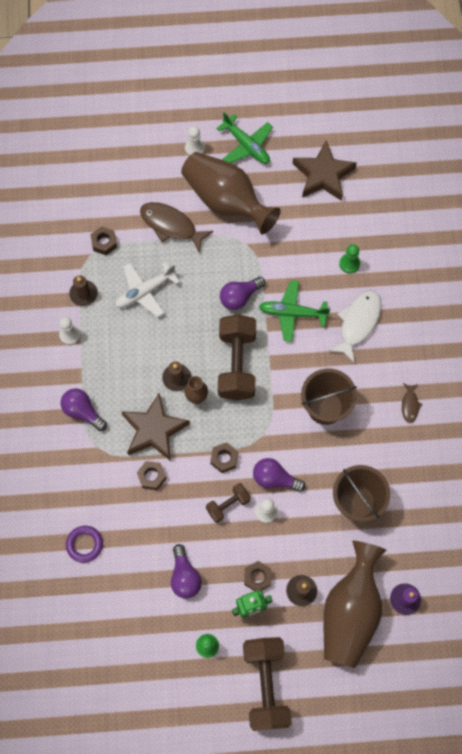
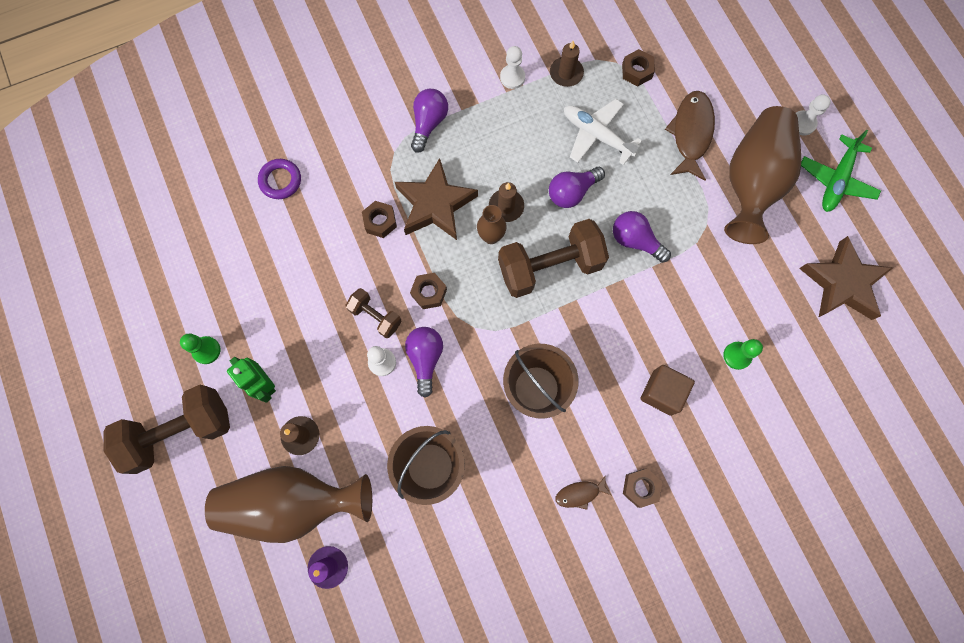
camera: 70 degrees right, 5 degrees up
purple light bulb [171,544,202,598] -> purple light bulb moved to [549,167,605,208]
brown nut [244,561,271,591] -> brown nut moved to [623,468,662,508]
green plane [259,280,330,342] -> none
white fish [329,290,381,364] -> brown cube [640,365,695,416]

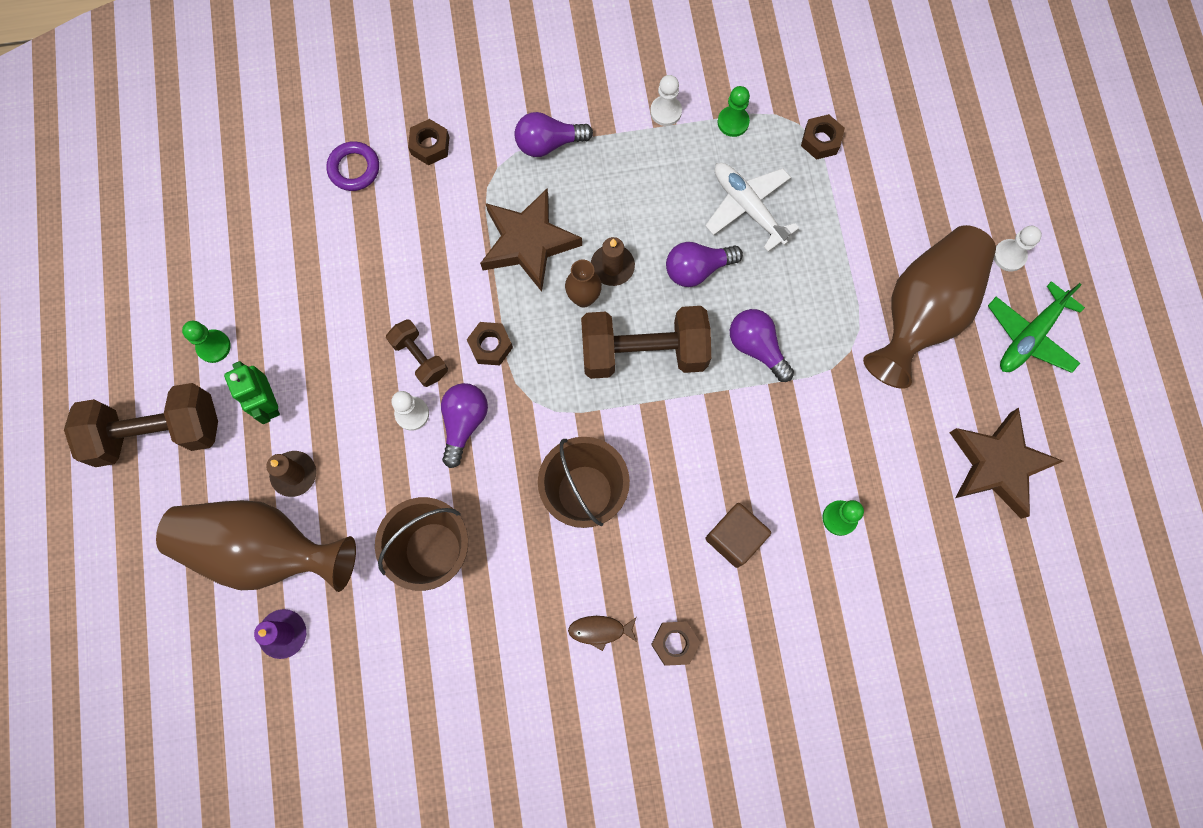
camera: 15 degrees right, 0 degrees up
brown nut [362,201,397,238] -> brown nut moved to [408,119,449,165]
purple light bulb [411,89,448,153] -> purple light bulb turned 135 degrees counterclockwise [515,112,593,157]
brown candle [550,41,584,87] -> green pawn [718,86,750,137]
brown fish [665,91,715,181] -> none

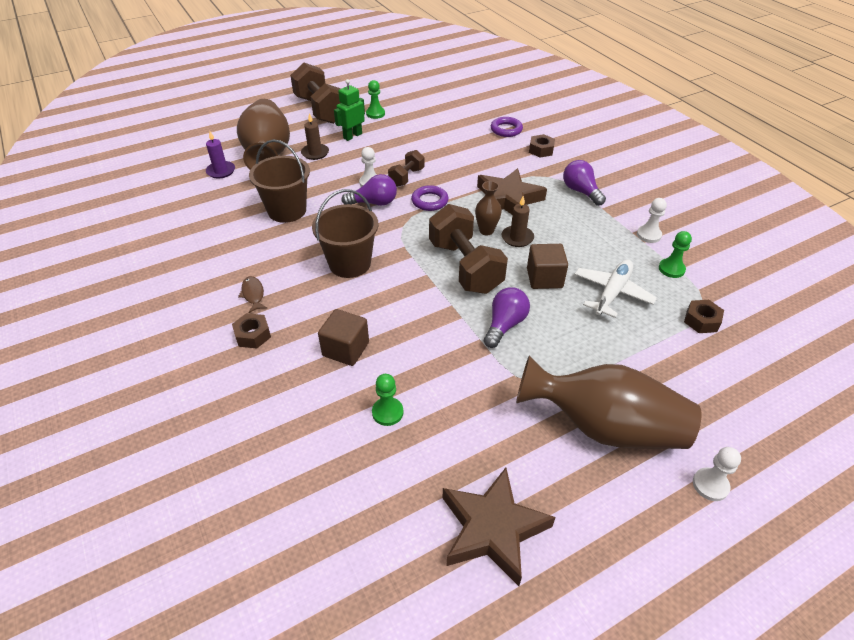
camera: 70 degrees right, 30 degrees down
brown nut [467,322,513,365] -> purple ring [411,185,449,211]
purple light bulb [666,242,743,287] -> brown cube [527,244,568,289]
green plane [988,281,1085,373] -> none

